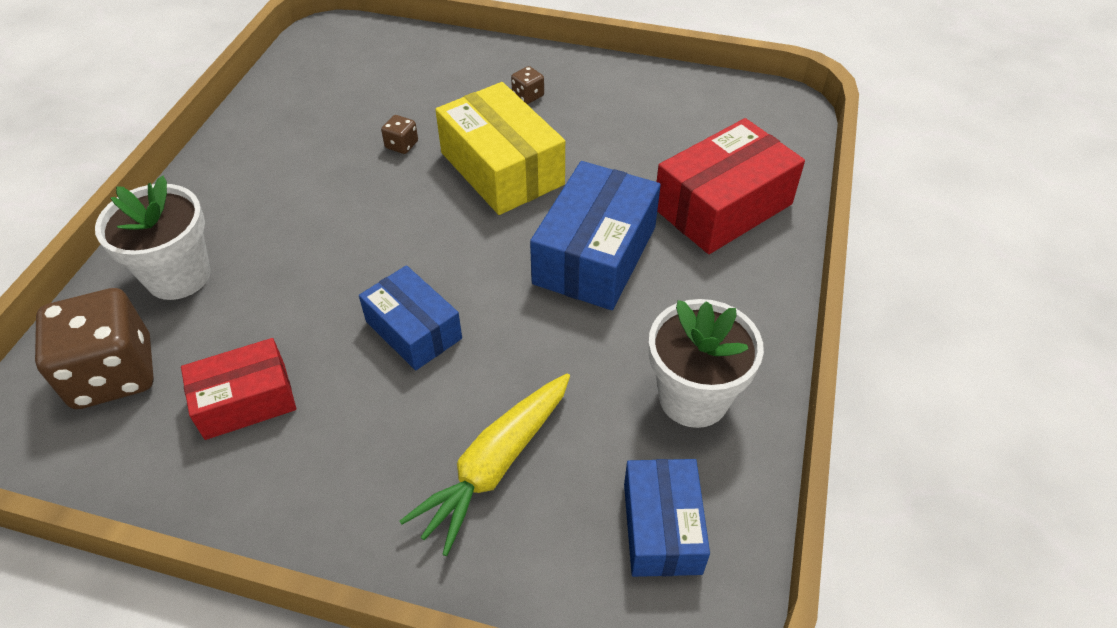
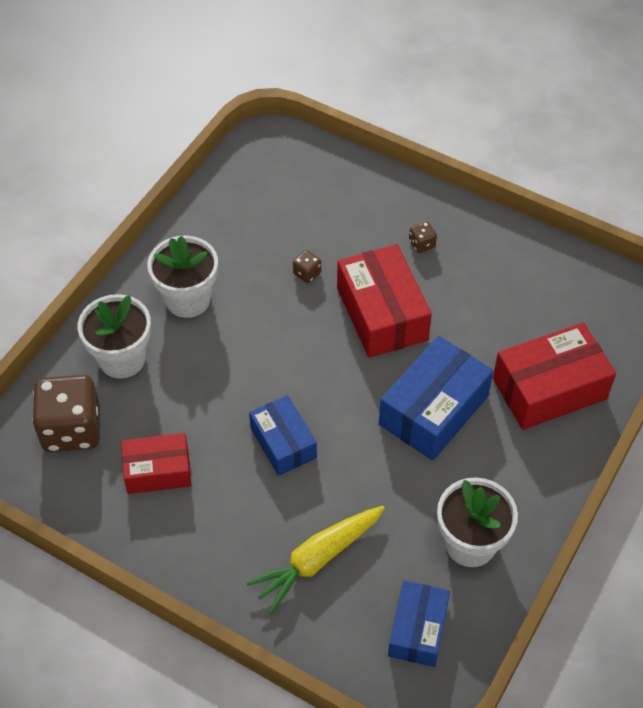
camera: 15 degrees right, 5 degrees up
yellow box [435,82,565,215] -> red box [337,244,432,358]
none -> white flower pot [147,236,218,318]

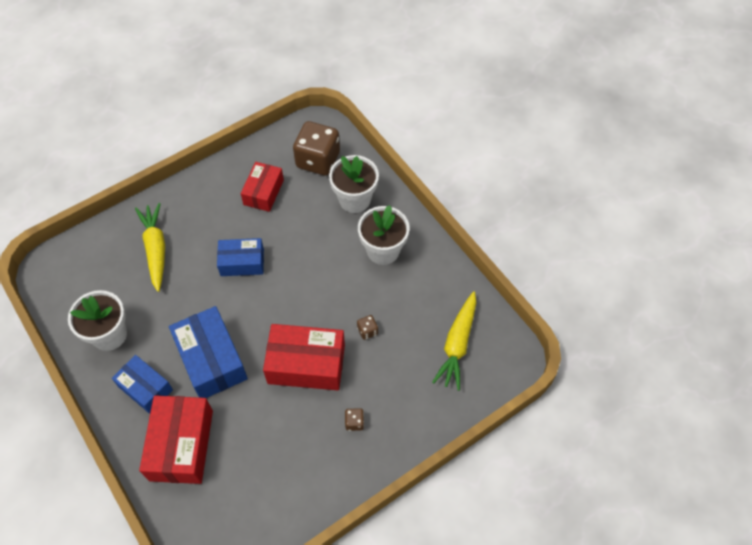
camera: 115 degrees right, 5 degrees up
blue box [388,580,450,667] -> blue box moved to [112,355,173,414]
none -> yellow carrot [432,291,476,391]

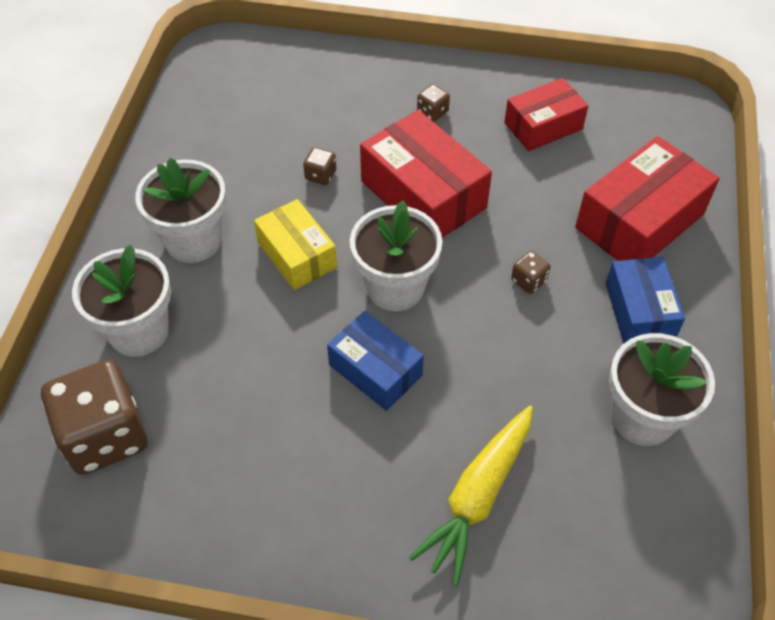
camera: 135 degrees left, 5 degrees down
blue box [169,306,248,398] -> brown dice [511,251,551,294]
red box [241,162,284,212] -> red box moved to [504,78,588,151]
yellow carrot [432,291,476,391] -> none
none -> yellow box [254,199,337,290]
none -> white flower pot [350,200,442,311]

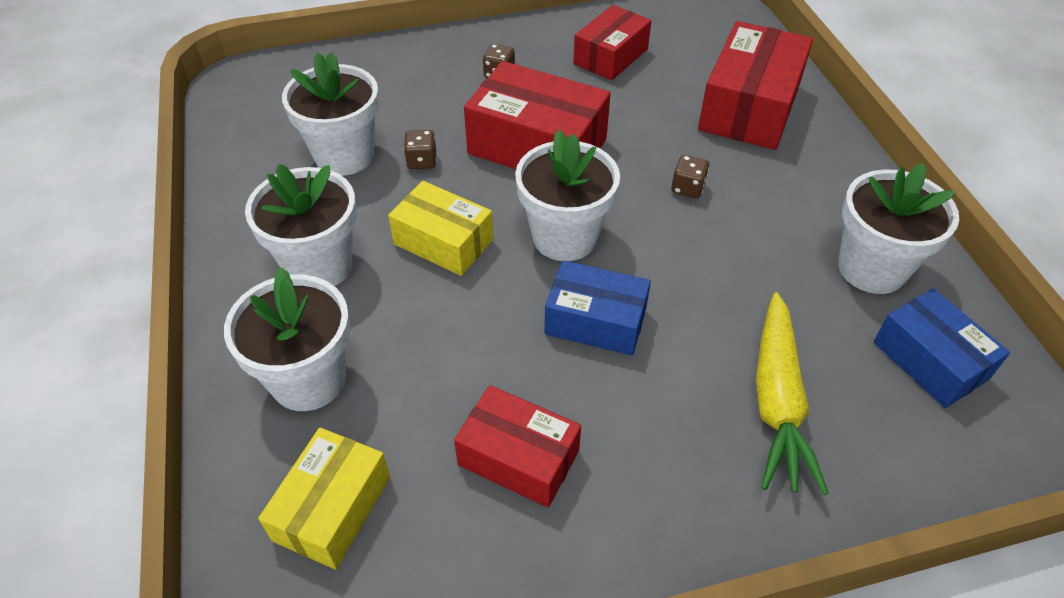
camera: 25 degrees left, 5 degrees down
brown dice [41,360,148,475] -> yellow box [258,428,390,570]
blue box [606,257,685,343] -> blue box moved to [873,289,1010,408]
none -> white flower pot [282,52,379,176]
none -> red box [454,385,581,508]

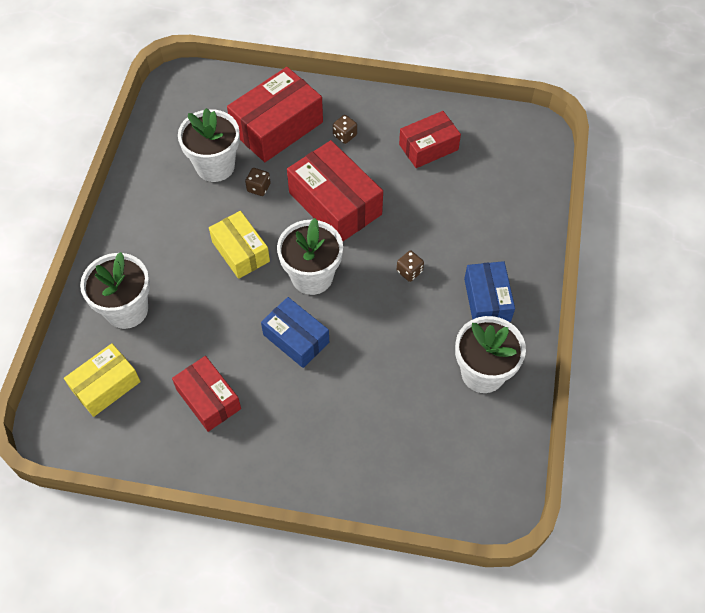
camera: 25 degrees right, 10 degrees up
white flower pot [245,164,357,286] -> none
red box [698,21,813,150] -> red box moved to [227,67,323,162]
yellow carrot [756,292,829,495] -> none
blue box [873,289,1010,408] -> blue box moved to [464,261,515,322]

